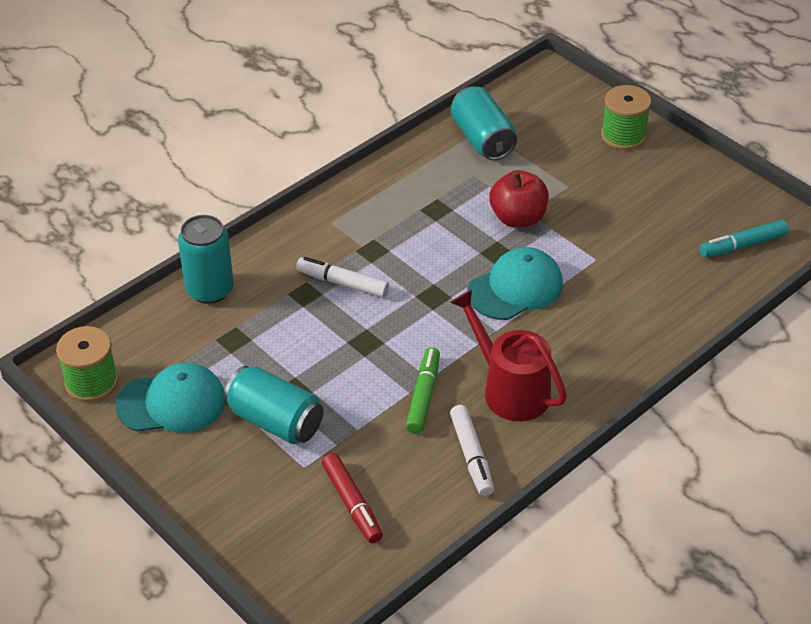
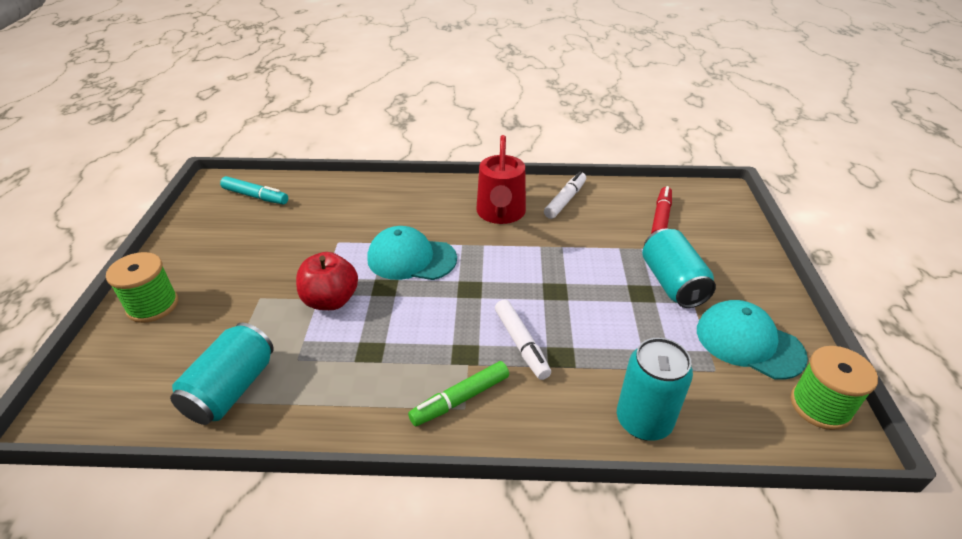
camera: 135 degrees left, 5 degrees down
green marker [406,347,440,434] -> green marker moved to [408,361,509,426]

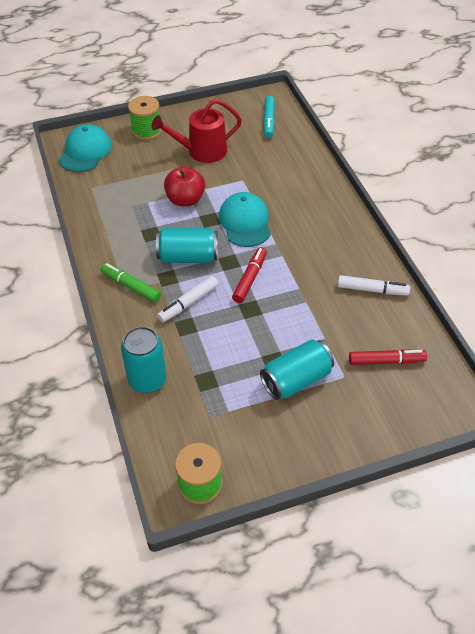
camera: 70 degrees right, 10 degrees up
turquoise can [170,323,274,425] -> turquoise can moved to [156,228,218,263]
red watering can [476,135,526,224] -> red watering can moved to [151,99,242,163]
turquoise cap [697,300,808,380] -> turquoise cap moved to [59,124,112,172]
none -> red marker [232,247,267,303]

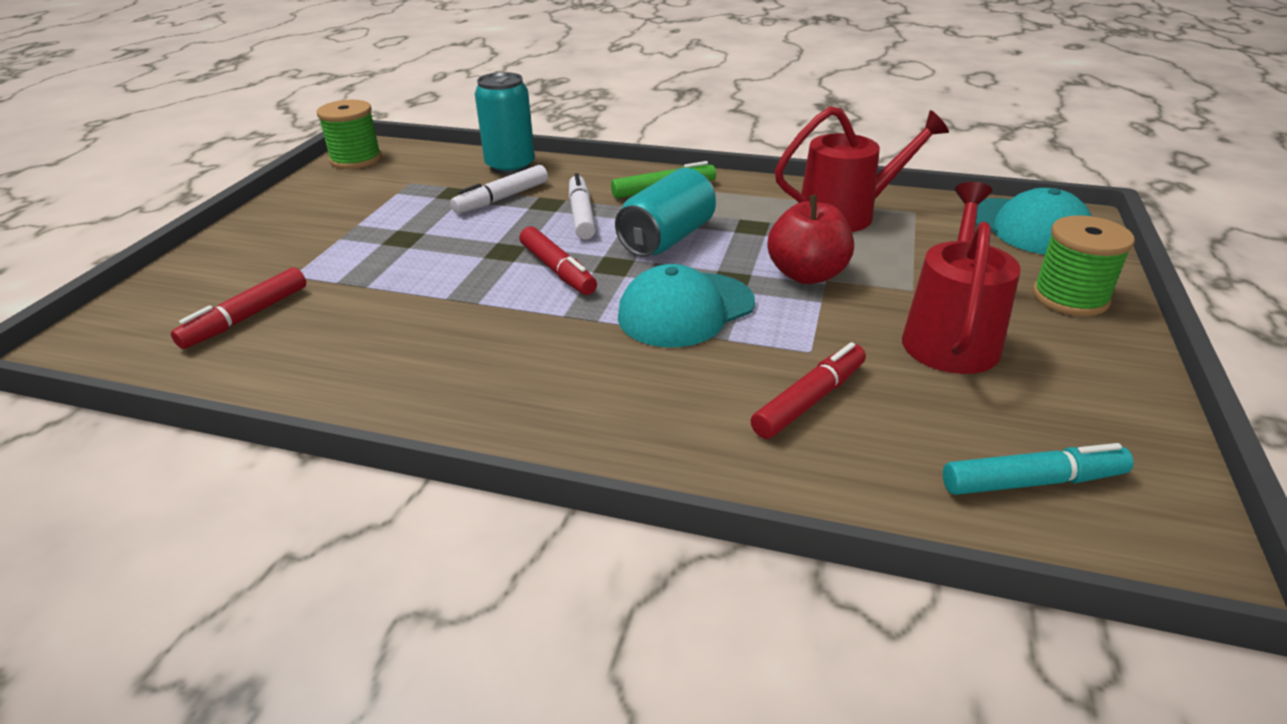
camera: 125 degrees right, 15 degrees down
turquoise cap [219,192,271,247] -> turquoise cap turned 120 degrees clockwise [618,264,755,347]
turquoise can [260,339,334,400] -> none
turquoise marker [263,96,275,138] -> turquoise marker turned 135 degrees clockwise [943,443,1134,495]
white marker [338,275,410,296] -> white marker moved to [450,165,548,214]
none -> red marker [751,342,866,439]
none -> red watering can [775,106,949,232]

